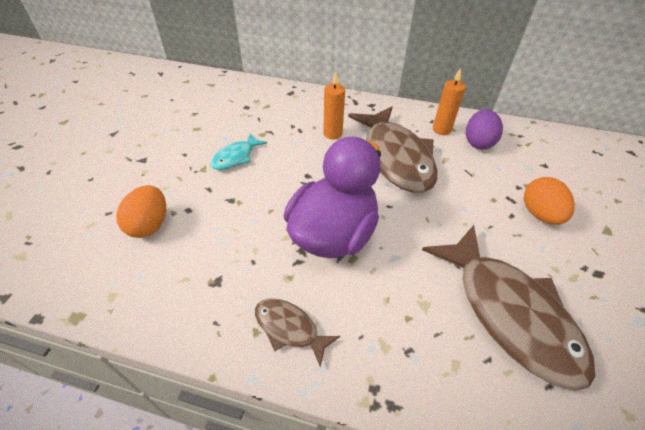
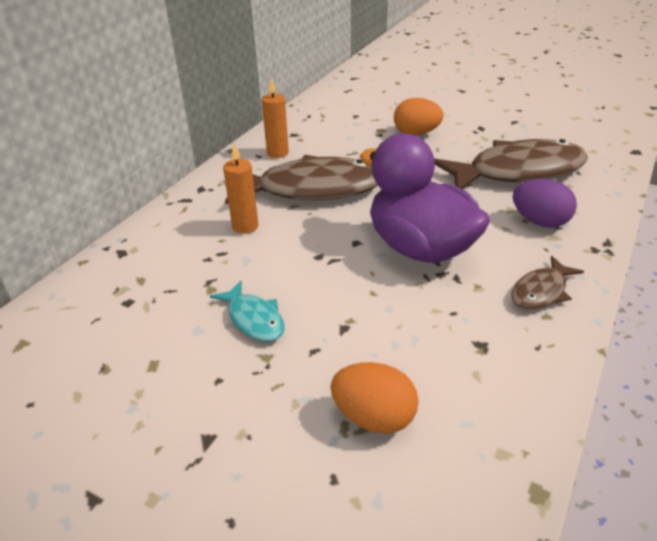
camera: 75 degrees left, 10 degrees down
purple egg [466,109,503,149] -> purple egg moved to [513,179,577,228]

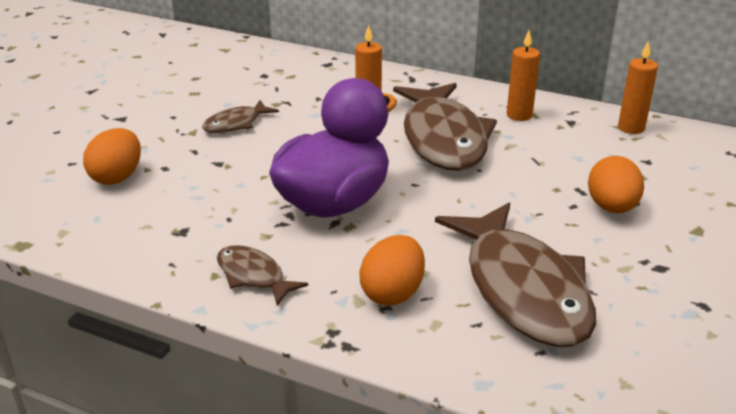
camera: 85 degrees right, 5 degrees down
turquoise fish [210,281,285,341] -> brown fish [202,100,279,133]
purple egg [513,179,577,228] -> orange egg [359,235,425,306]
none -> orange candle [618,41,658,134]

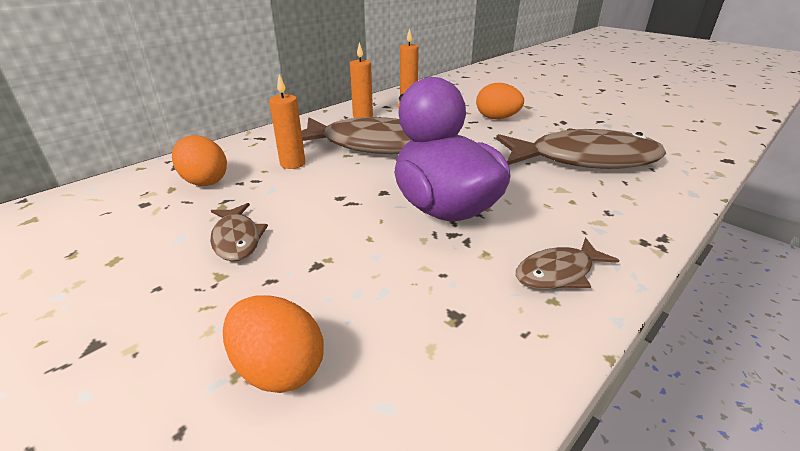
camera: 70 degrees left, 0 degrees up
orange egg [359,235,425,306] -> orange egg moved to [172,135,227,186]

